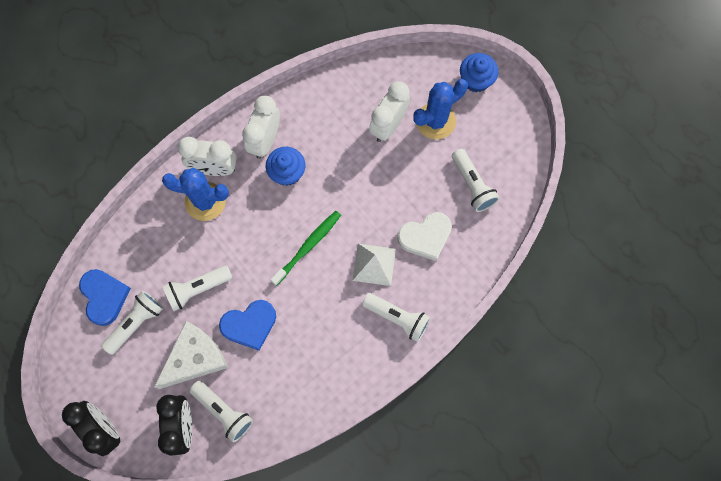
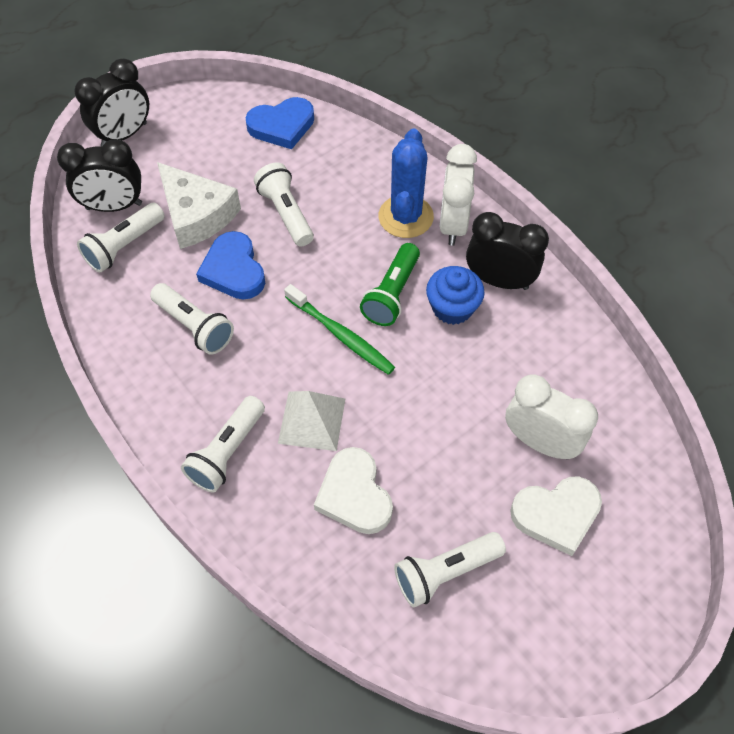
camera: 90 degrees right, 15 degrees down
white flashlight [101,291,163,355] -> white flashlight moved to [150,283,234,355]
white clock [242,96,280,159] -> black clock [466,212,549,290]
blue cactus [414,79,468,139] -> white heart [510,477,602,556]
blue cupcake [460,53,498,93] -> none
none -> green flashlight [360,243,420,326]

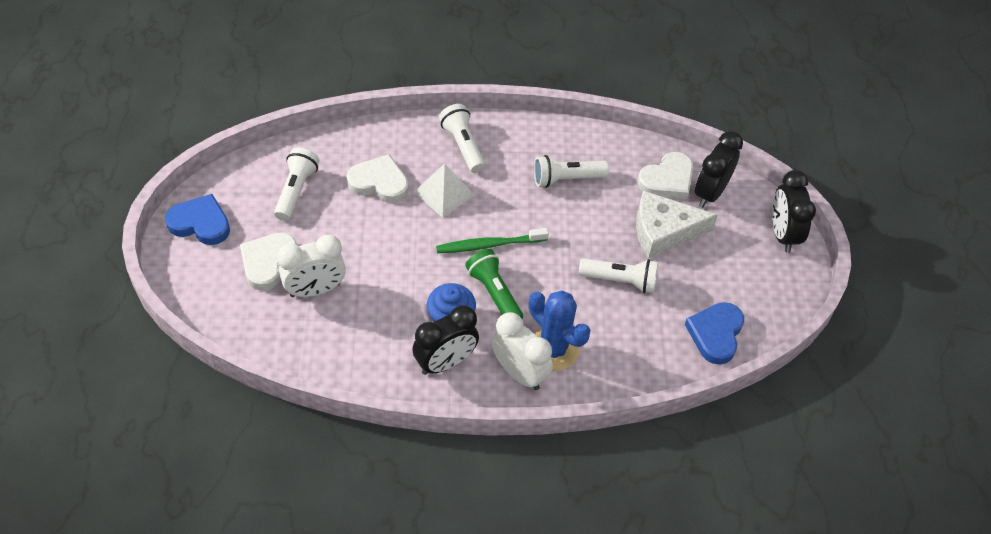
camera: 125 degrees right, 5 degrees down
white flashlight [77,203,165,273] -> white heart [637,152,693,199]
blue heart [196,231,265,299] -> blue heart moved to [165,194,230,245]

